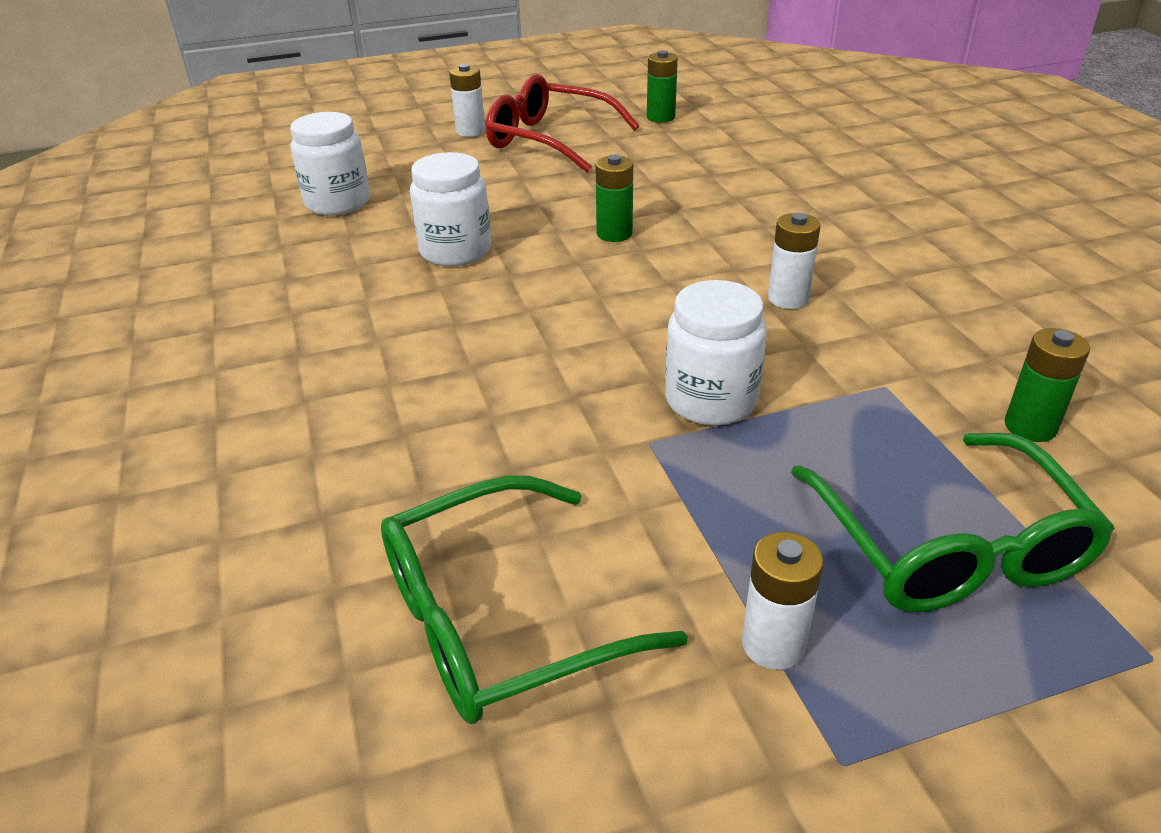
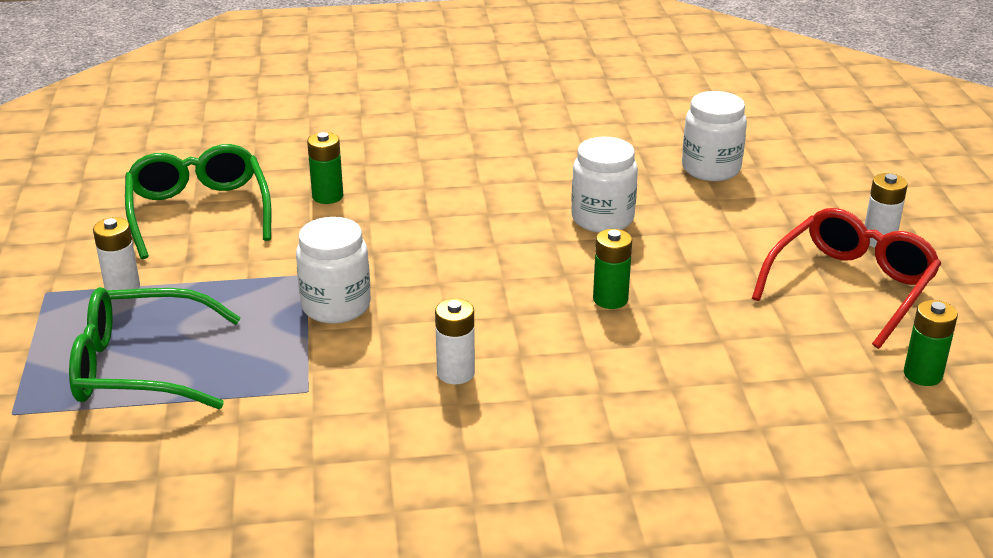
camera: 100 degrees right, 5 degrees down
green battery [1005,328,1090,442] -> green battery moved to [307,132,343,204]

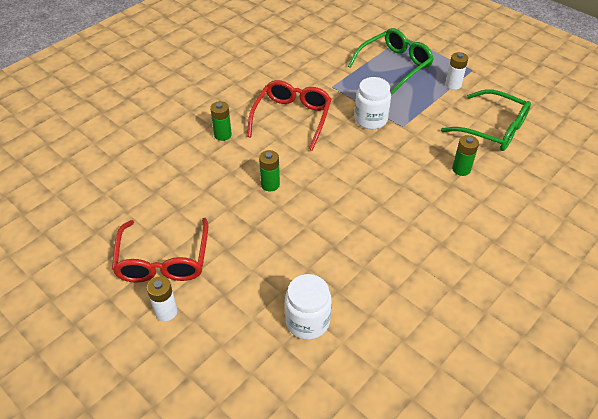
camera: 140 degrees right, 15 degrees up
white battery [435,298,475,384] -> red glasses [247,80,332,151]
white jar [571,137,638,233] -> none
green battery [904,300,958,386] -> green battery moved to [210,101,232,141]

